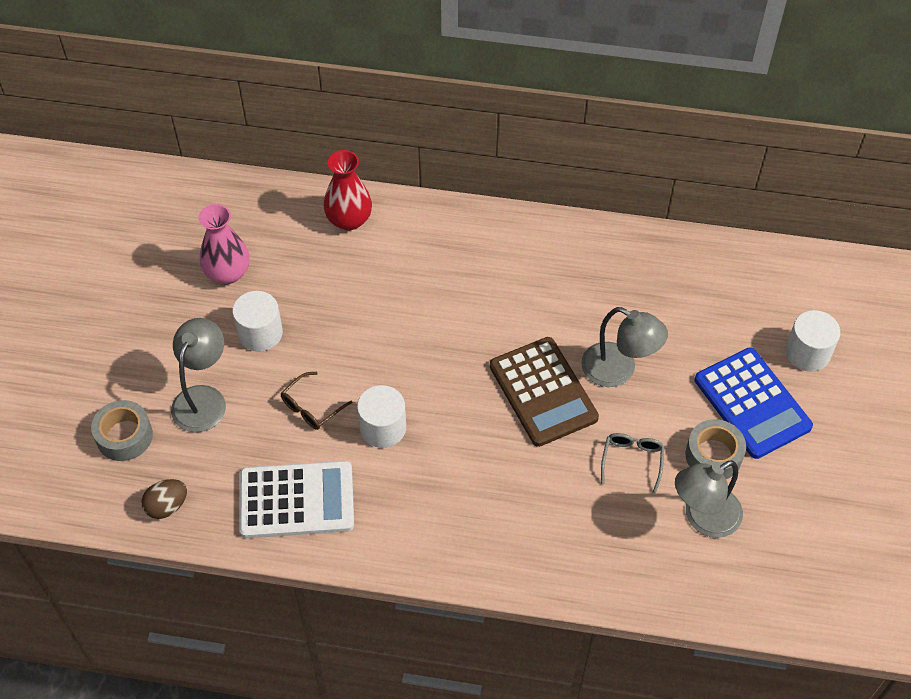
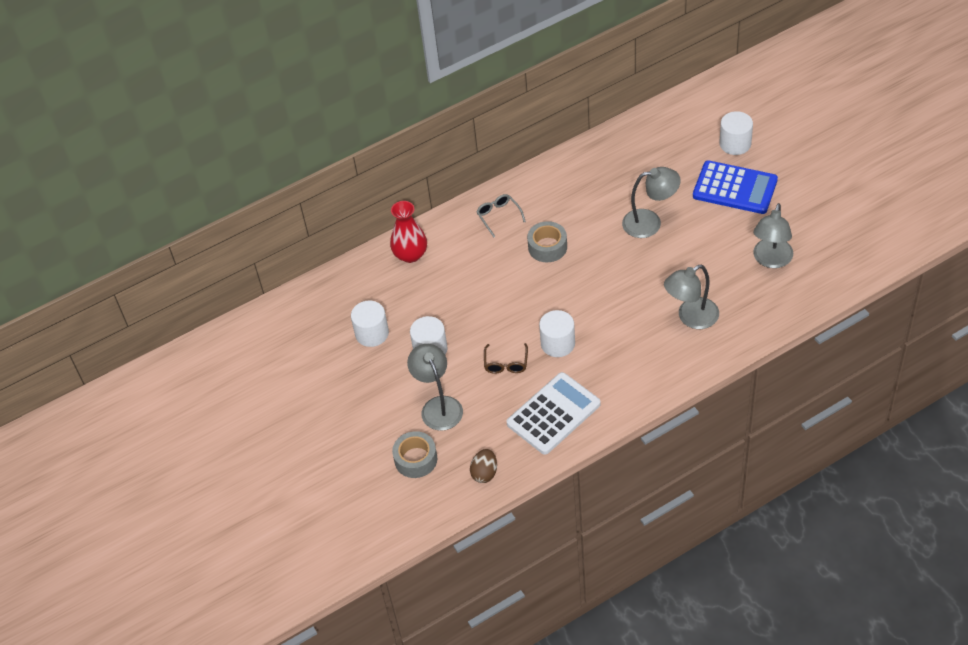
camera: 35 degrees left, 5 degrees down
pink vase [199,204,250,284] -> white cylinder [351,301,389,347]
brown calculator [490,337,599,447] -> none
grey glasses [601,433,664,493] -> grey glasses moved to [476,194,526,237]
grey tape [685,419,746,479] -> grey tape moved to [527,221,567,262]
none -> grey lamp [664,265,719,329]

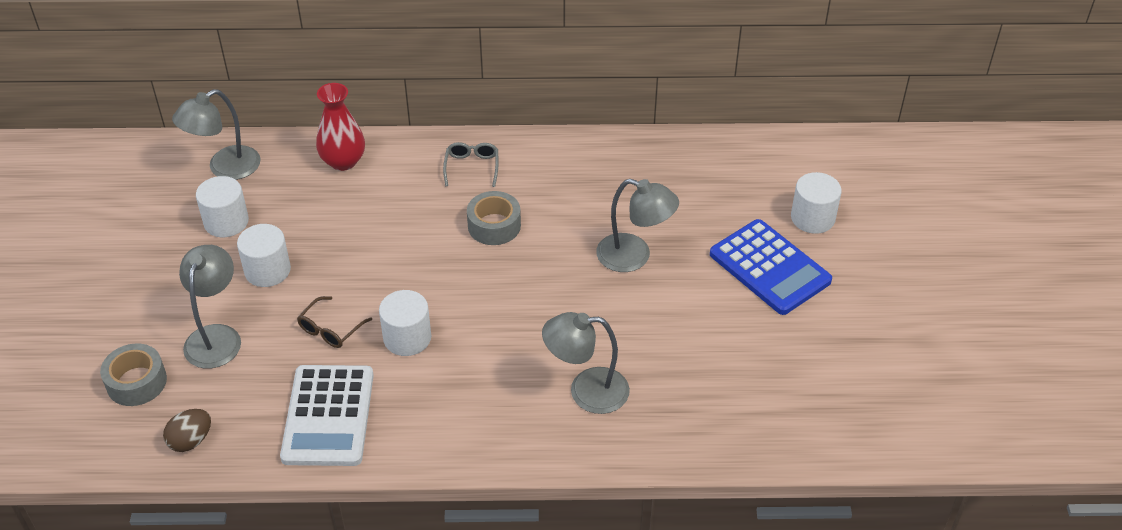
camera: 25 degrees right, 5 degrees down
white calculator [506,372,601,455] -> white calculator turned 105 degrees clockwise [280,365,374,466]
grey lamp [753,203,793,268] -> grey lamp moved to [172,89,261,180]

